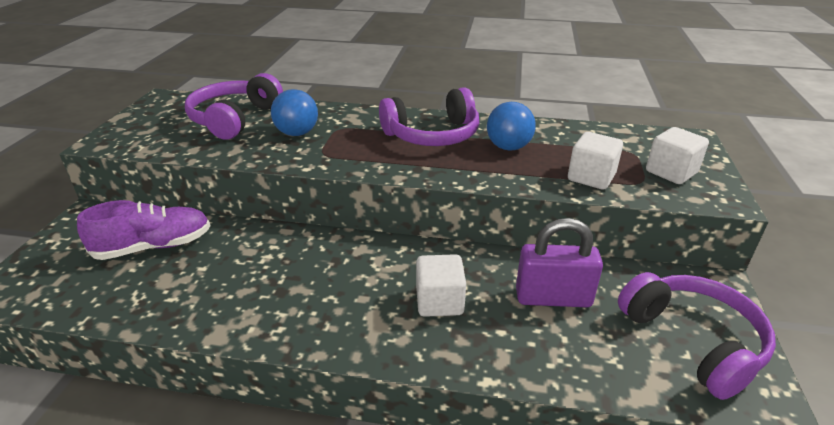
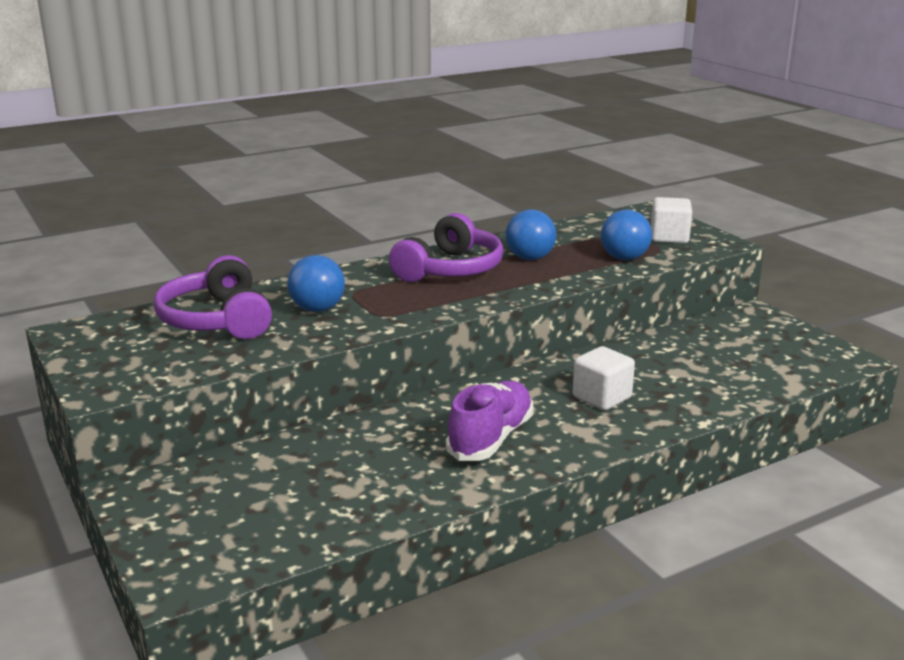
camera: 40 degrees left, 10 degrees down
purple shoe [77,200,211,260] -> purple shoe moved to [446,381,533,461]
purple padlock [516,218,603,307] -> none
white cube [568,132,623,190] -> blue ball [601,210,652,260]
purple headphones [618,272,776,400] -> none

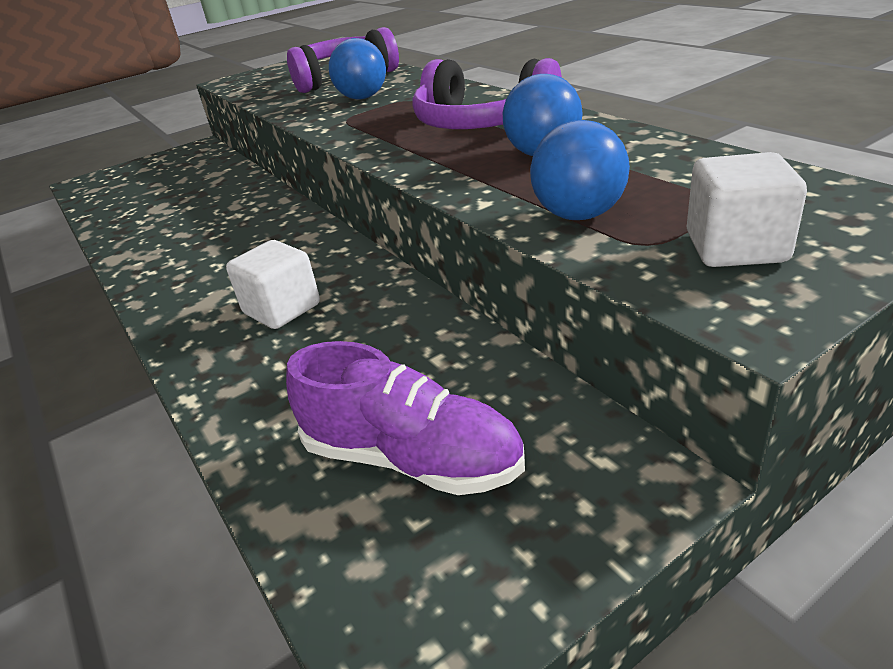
camera: 90 degrees right, 10 degrees up
purple shoe [446,381,533,461] -> purple shoe moved to [286,341,525,495]

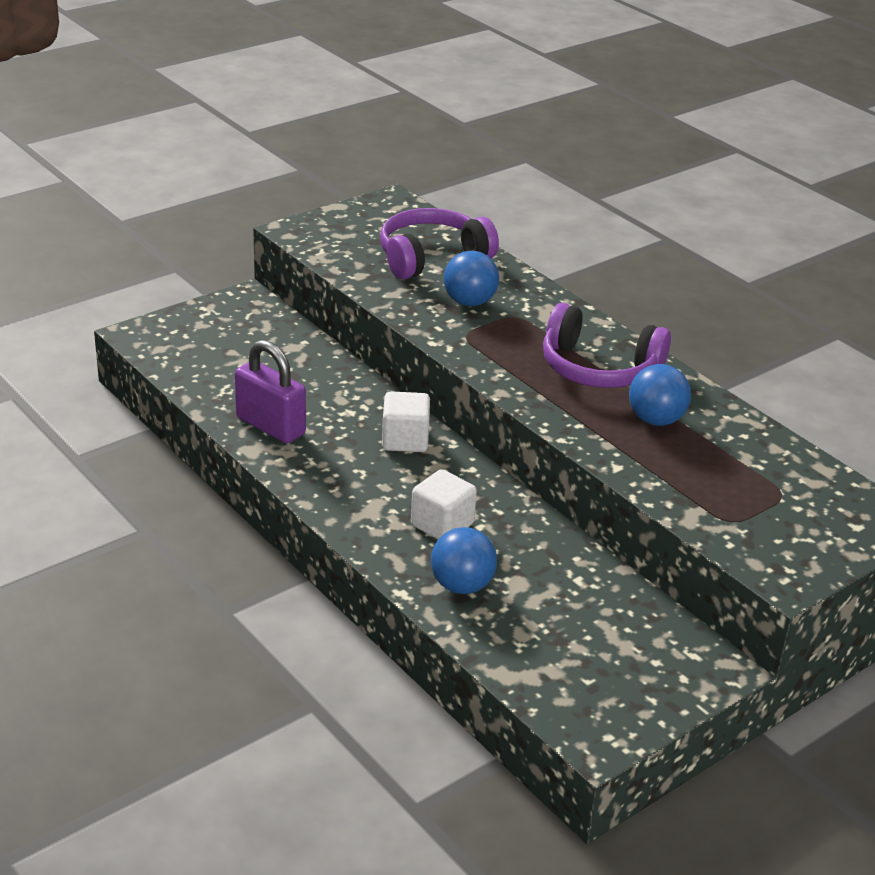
camera: 10 degrees left, 0 degrees up
purple shoe [286,341,525,495] -> none
blue ball [530,120,630,220] -> blue ball moved to [431,527,497,594]
white cube [687,152,807,267] -> white cube moved to [382,391,430,452]
none -> purple padlock [235,340,306,443]

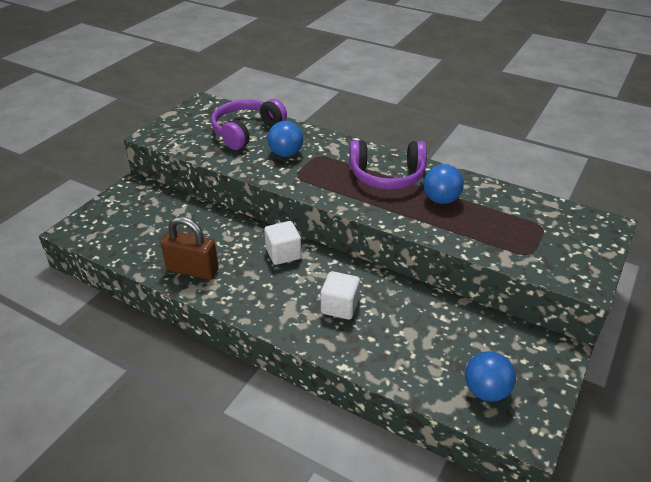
camera: 20 degrees left, 5 degrees up
purple padlock [235,340,306,443] -> brown padlock [161,217,219,280]
blue ball [431,527,497,594] -> blue ball moved to [465,351,516,402]

